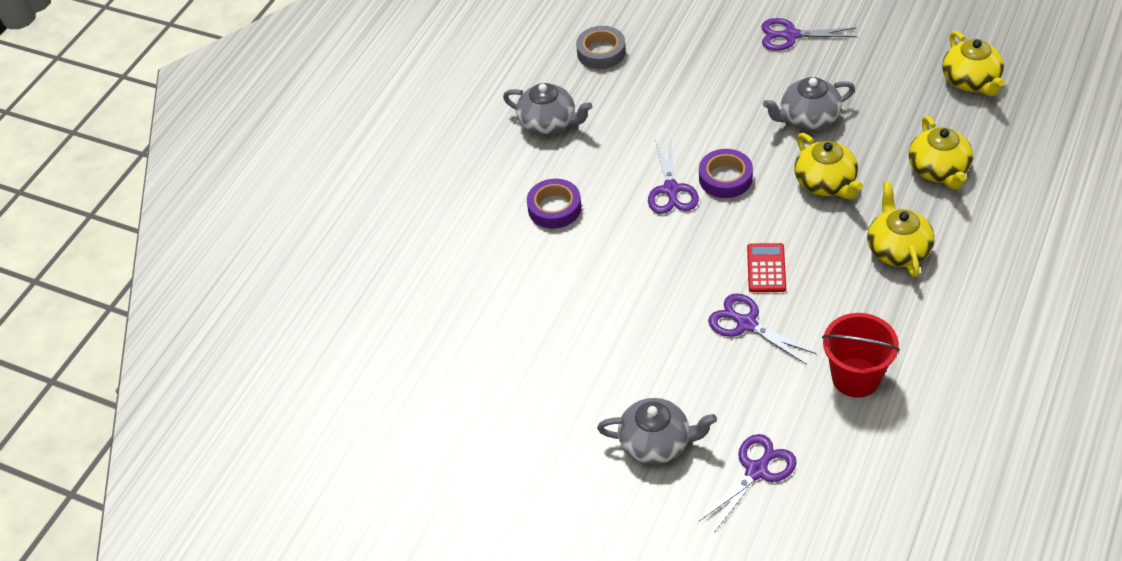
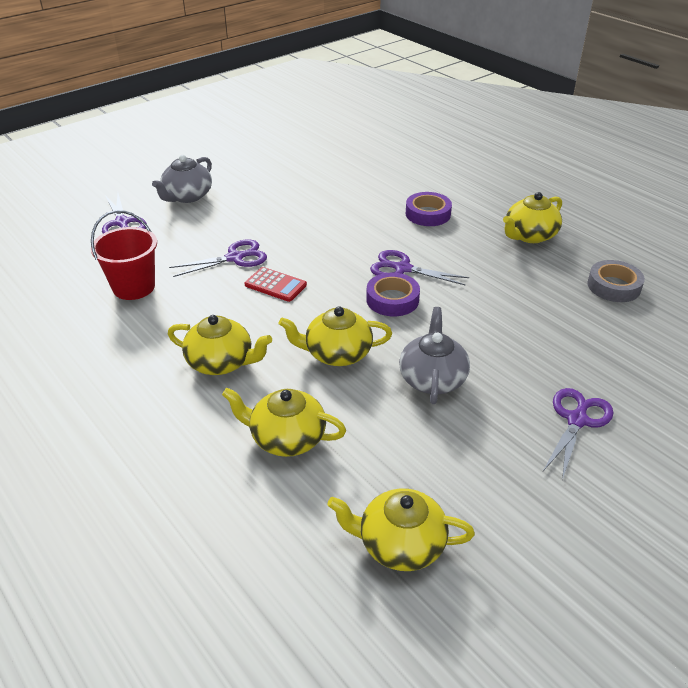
camera: 110 degrees right, 10 degrees down
grey teapot [503,83,592,135] -> yellow teapot [503,192,562,243]

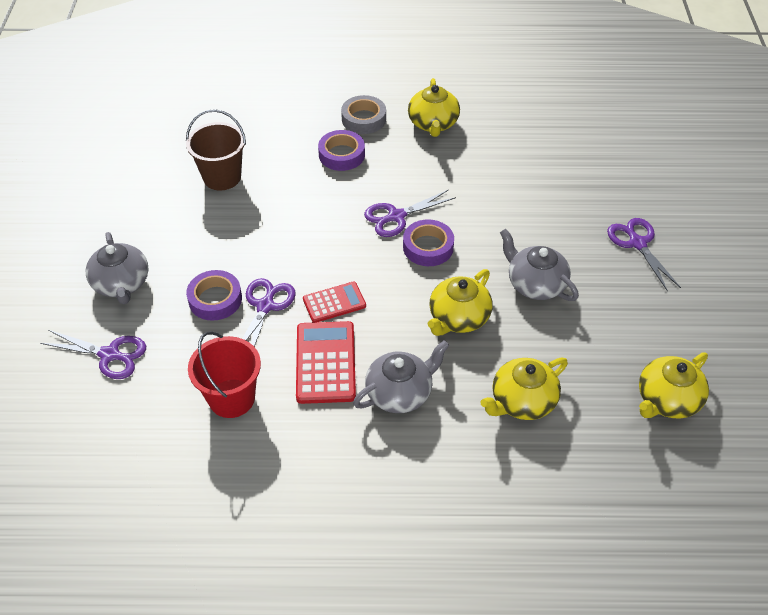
camera: 50 degrees left, 10 degrees up
yellow teapot [168,315,272,375] -> grey teapot [353,340,449,413]
grey tape [587,260,645,302] -> grey tape moved to [341,95,386,134]
none -> brown bucket [186,109,246,190]
none -> purple tape [186,270,242,321]
none -> red calculator [296,321,356,404]

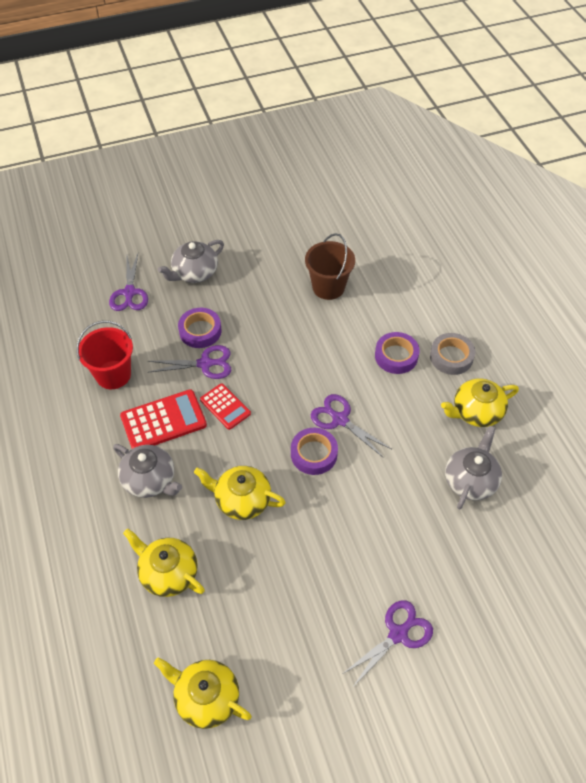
camera: 70 degrees right, 5 degrees up
grey teapot [500,229,579,301] -> grey teapot moved to [445,426,502,510]

